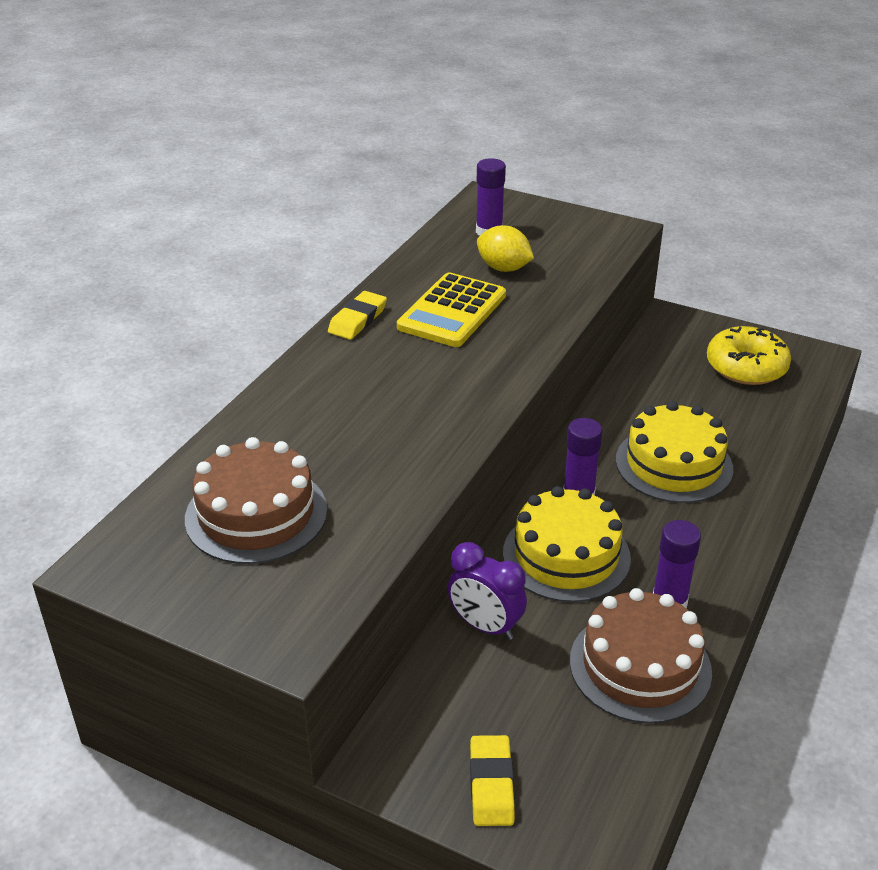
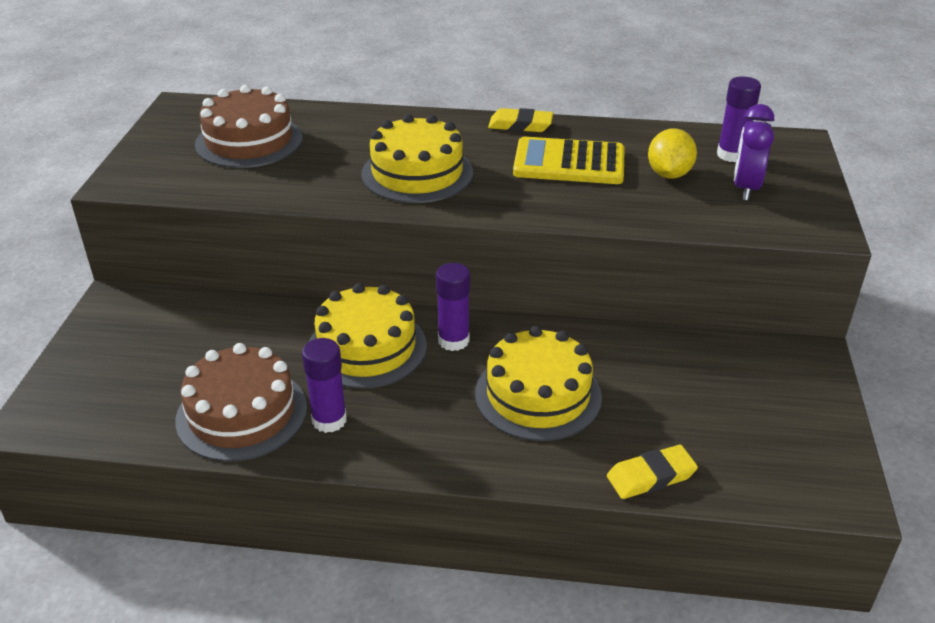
camera: 70 degrees right, 0 degrees up
purple clock [448,542,527,640] -> purple clock moved to [734,104,774,201]
yellow eraser [470,735,515,826] -> yellow eraser moved to [607,445,698,499]
yellow donut [707,326,791,385] -> none
none -> yellow cake [361,114,473,203]

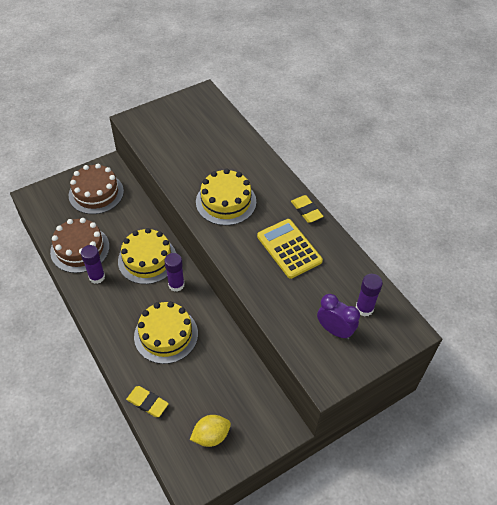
camera: 50 degrees right, 15 degrees up
brown cake [195,85,302,168] -> brown cake moved to [69,164,124,214]
yellow lemon [648,128,697,179] -> yellow lemon moved to [190,415,231,447]
purple clock [734,104,774,201] -> purple clock turned 60 degrees clockwise [317,294,360,340]

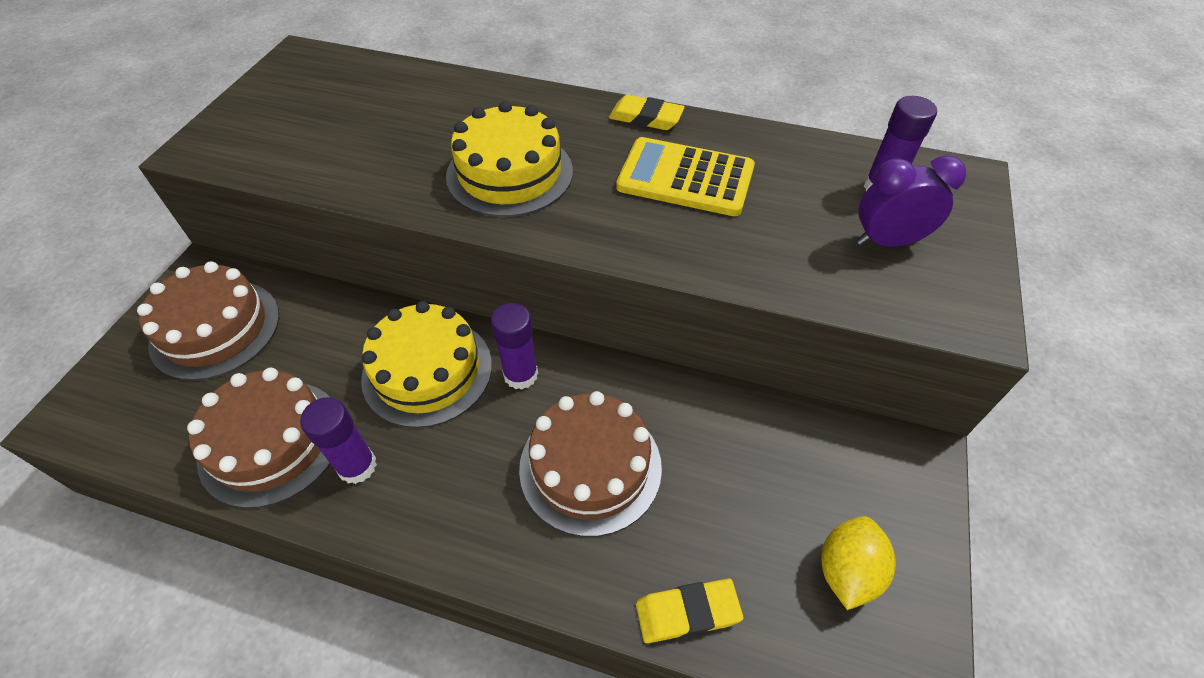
camera: 40 degrees left, 0 degrees up
yellow cake [134,301,198,364] -> brown cake [519,391,662,537]

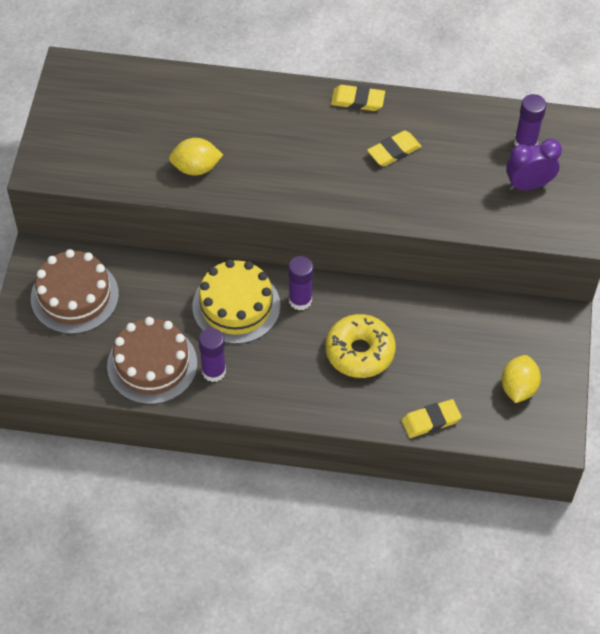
camera: 10 degrees left, 5 degrees up
yellow cake [446,101,573,217] -> none
brown cake [519,391,662,537] -> yellow donut [325,314,396,378]
yellow calculator [616,137,755,216] -> yellow eraser [367,131,422,166]
none -> yellow lemon [169,138,223,176]

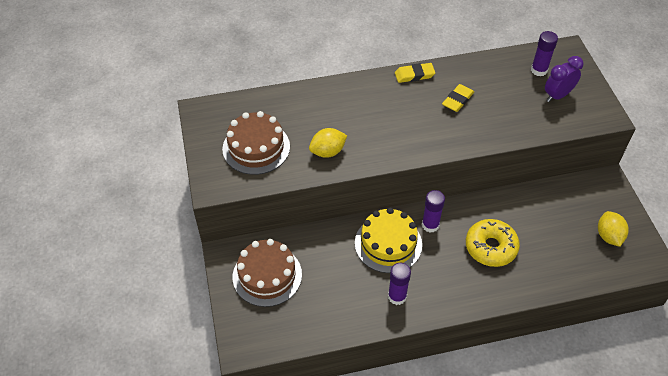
camera: 20 degrees left, 5 degrees down
brown cake [107,317,197,404] -> brown cake moved to [222,111,290,175]
yellow eraser [401,399,461,438] -> none

